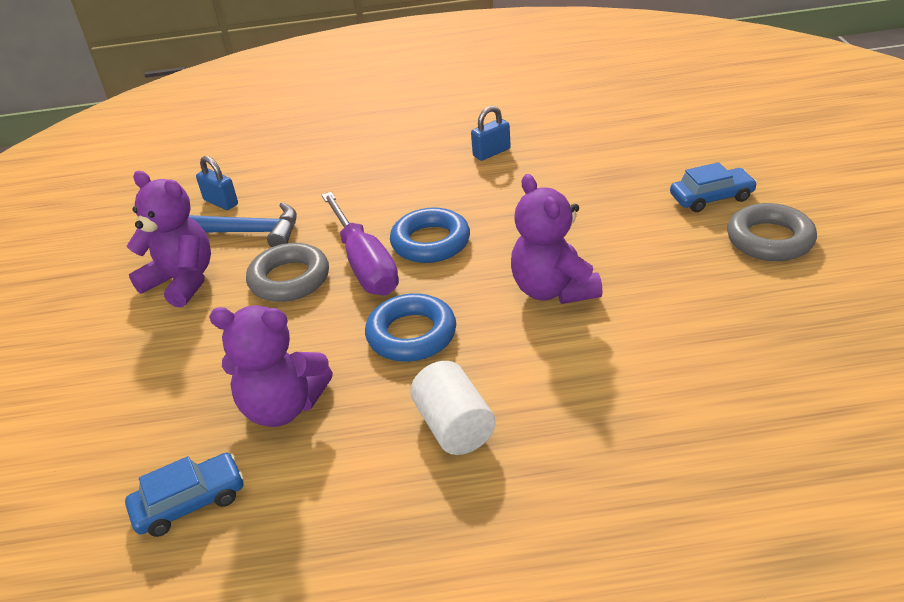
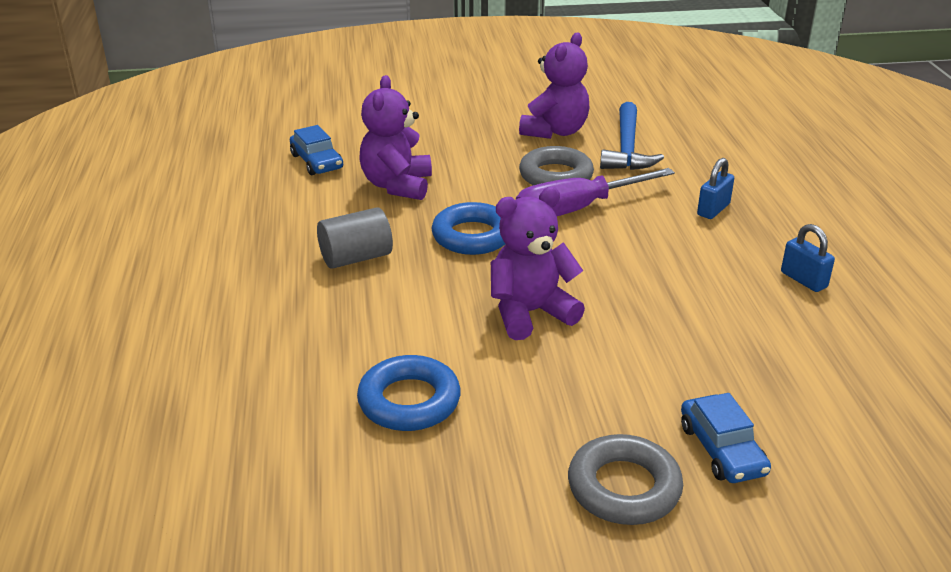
camera: 85 degrees right, 5 degrees down
blue padlock [196,156,238,210] -> blue padlock moved to [697,158,734,219]
blue ring [390,207,470,263] -> blue ring moved to [357,355,461,431]
white cylinder [410,361,495,455] -> grey cylinder [317,207,393,269]

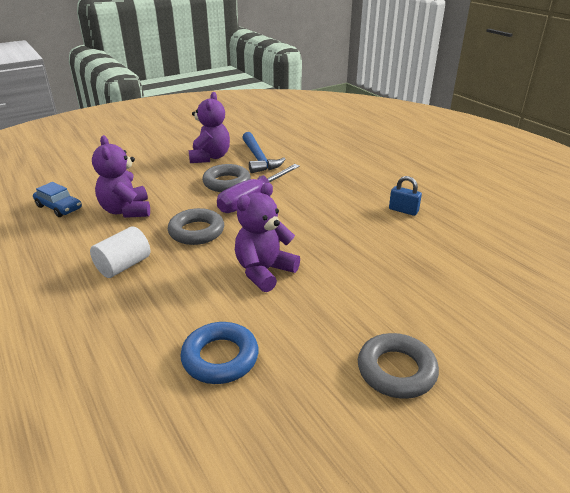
camera: 25 degrees left, 0 degrees up
grey cylinder [317,207,393,269] -> white cylinder [90,226,150,278]
blue ring [432,202,505,255] -> grey ring [168,208,224,245]
blue car [681,393,771,483] -> none
blue padlock [697,158,734,219] -> none

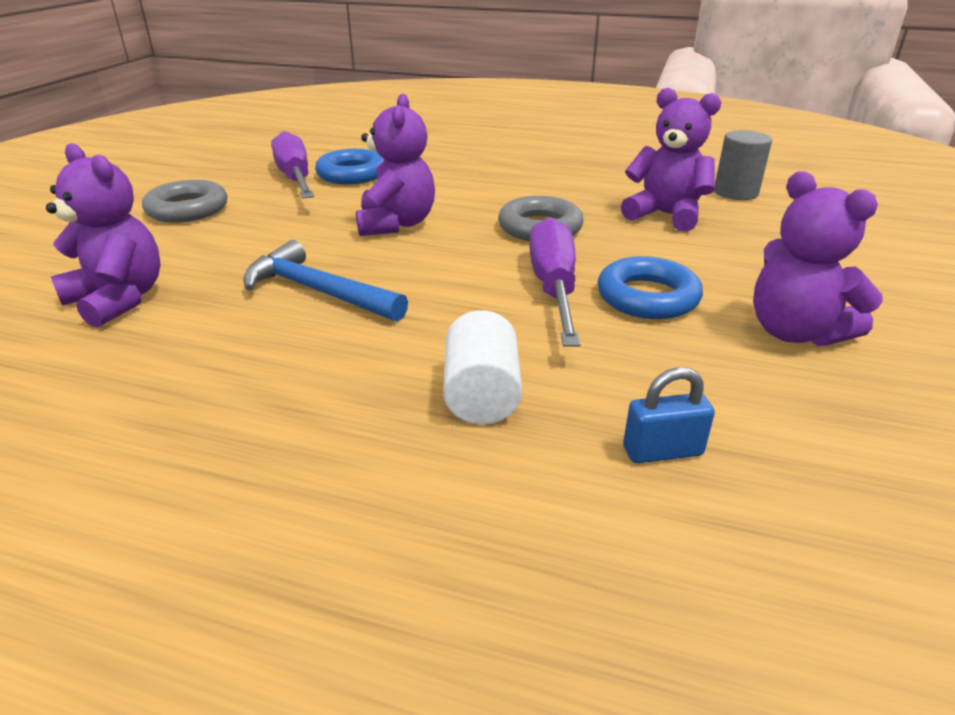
camera: 140 degrees right, 0 degrees up
blue car [33,182,82,217] -> grey cylinder [715,130,772,200]
white cylinder [90,226,150,278] -> white cylinder moved to [443,310,522,424]
grey ring [202,164,251,192] -> blue ring [597,256,703,319]
blue hammer [242,132,285,173] -> blue hammer moved to [243,240,408,322]
blue padlock [389,176,422,216] -> blue padlock moved to [623,367,715,463]
none -> purple teddy bear [46,143,161,328]
none -> purple screwdriver [271,131,314,198]

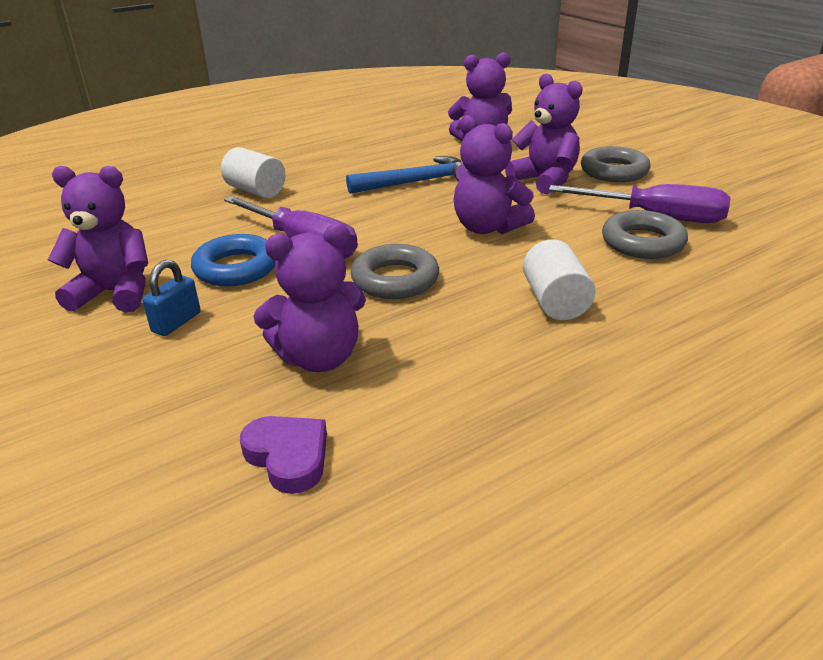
camera: 130 degrees right, 0 degrees up
blue ring [315,149,385,185] -> grey ring [602,210,688,259]
blue padlock [623,367,715,463] -> blue padlock moved to [142,260,201,336]
grey cylinder [715,130,772,200] -> purple heart [240,416,327,494]
none -> purple teddy bear [505,73,583,194]
none -> white cylinder [523,239,596,320]

